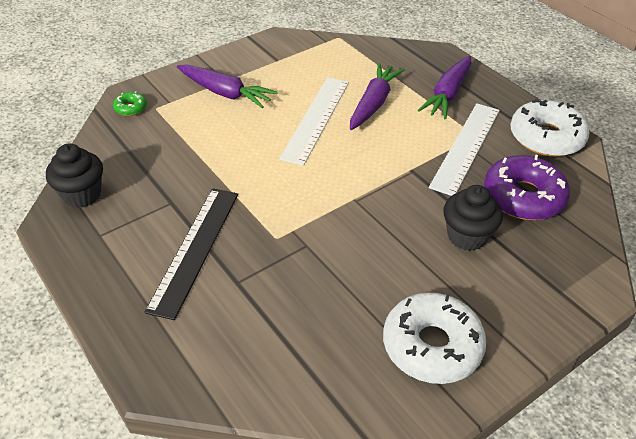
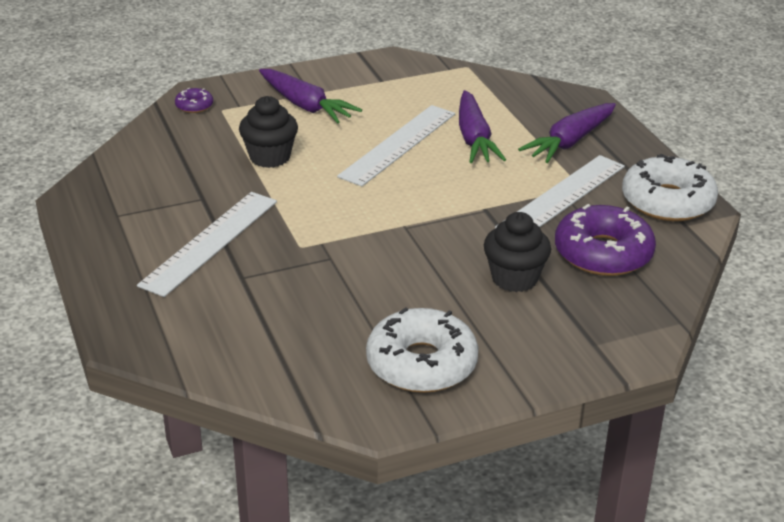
camera: 15 degrees right, 10 degrees down
black cupcake [46,143,103,208] -> black cupcake moved to [239,96,298,168]
green donut [113,91,147,116] -> purple donut [175,88,213,113]
black ruler [144,188,238,320] -> white ruler [137,192,277,297]
purple carrot [350,63,405,130] -> purple carrot turned 135 degrees clockwise [459,90,506,163]

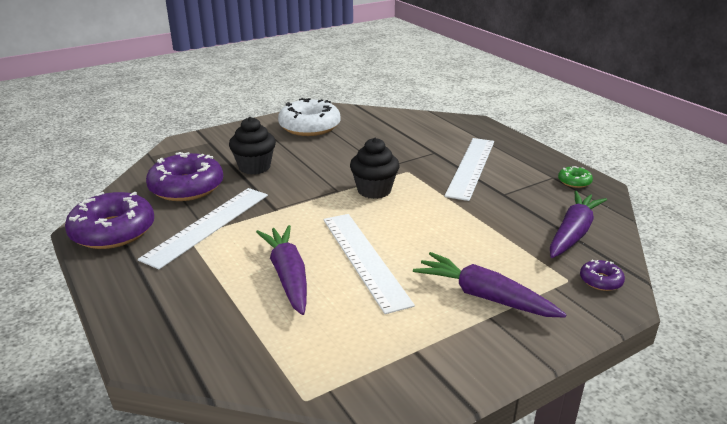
camera: 170 degrees right, 5 degrees down
black cupcake [239,96,298,168] -> black cupcake moved to [350,138,399,199]
white ruler [337,105,455,186] -> white ruler turned 45 degrees counterclockwise [323,214,415,314]
purple carrot [518,103,616,163] -> purple carrot moved to [550,191,607,258]
white donut [622,154,718,221] -> purple donut [65,192,154,249]
none -> green donut [558,166,593,188]

